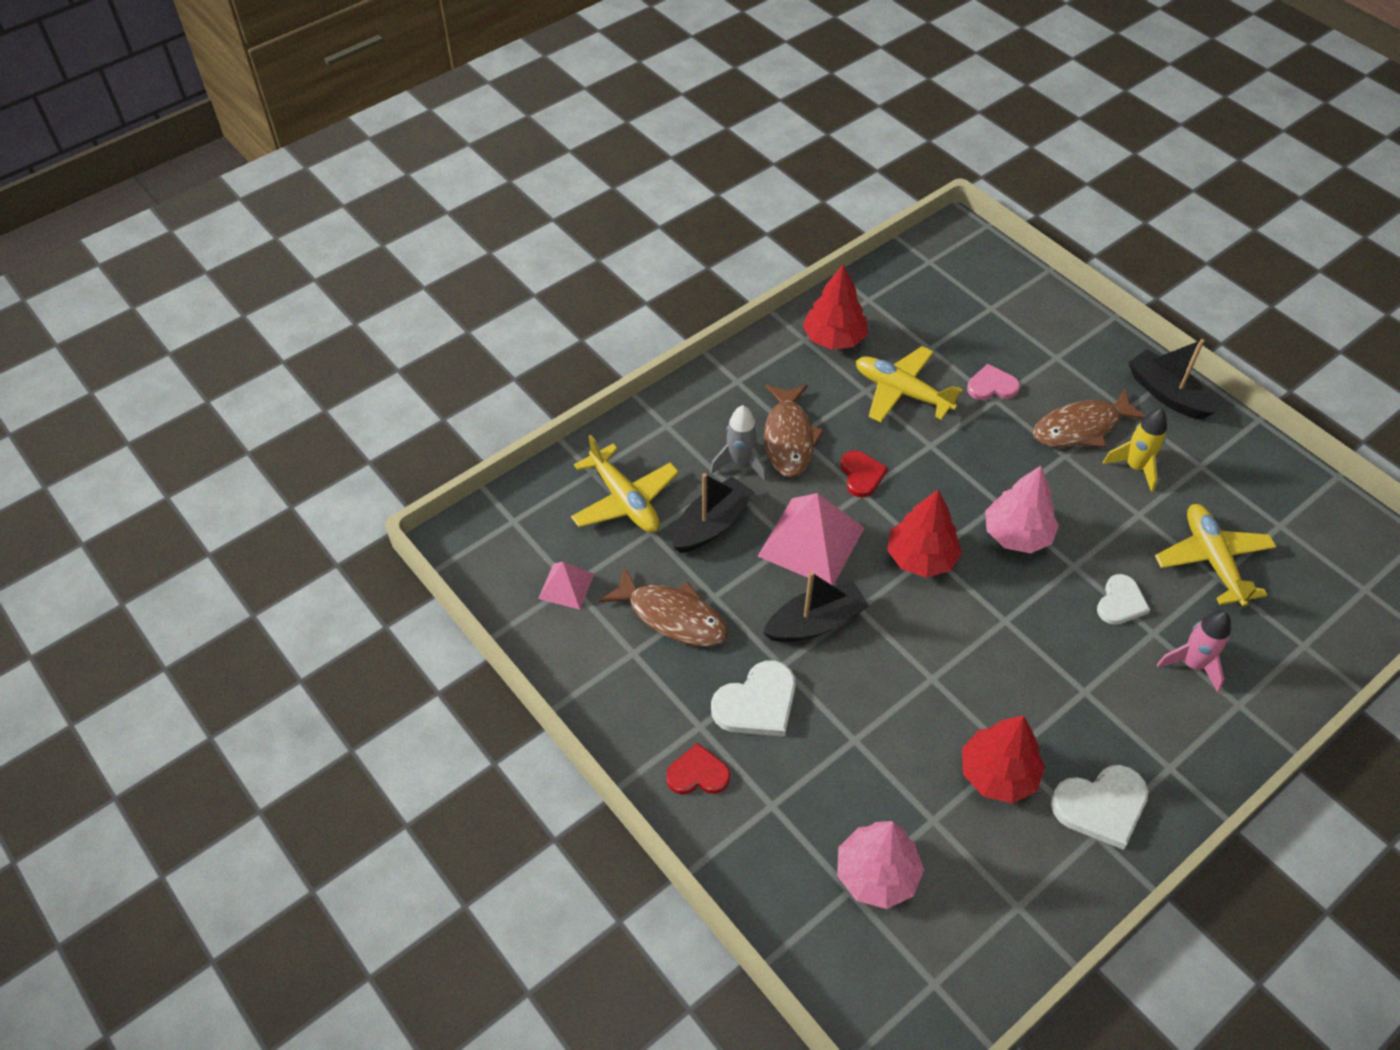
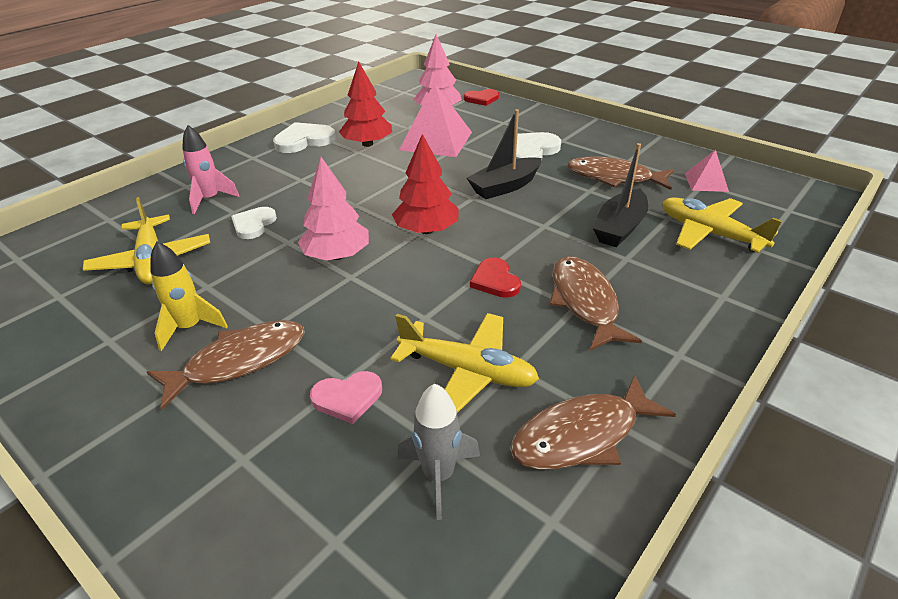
camera: 170 degrees right, 15 degrees down
red heart [666,743,730,795] -> red heart moved to [464,89,499,106]
grey rocket [710,405,767,481] -> grey rocket moved to [397,384,480,520]
pink pyramid [758,493,864,586] -> pink pyramid moved to [399,82,472,157]
red tree [803,265,868,350] -> brown fish [510,374,676,470]
black boat [1128,339,1215,420] -> none

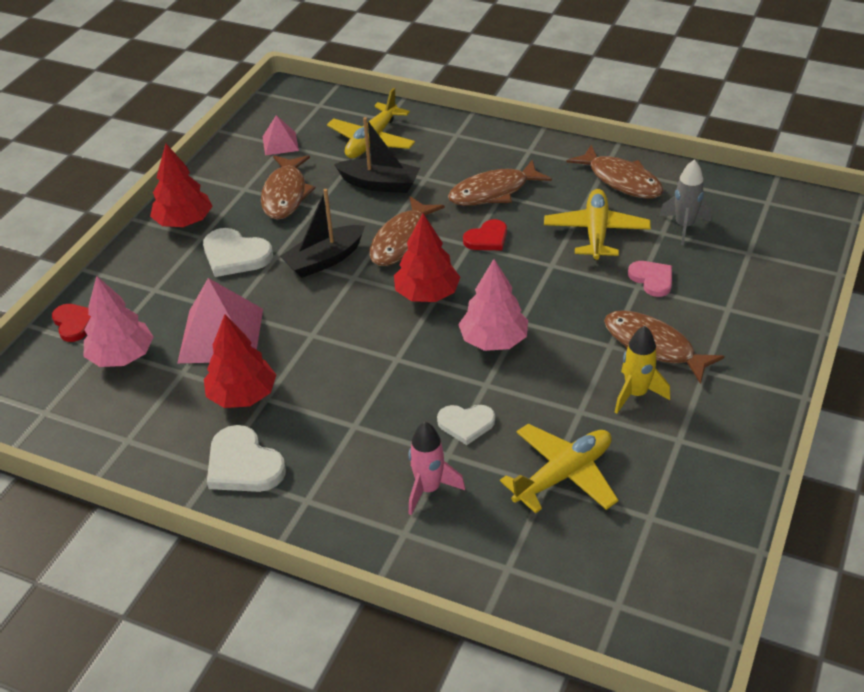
camera: 105 degrees left, 5 degrees up
black boat [467,109,542,199] -> black boat turned 105 degrees clockwise [280,189,365,278]
none -> red tree [150,144,213,227]
none -> brown fish [369,196,445,266]

